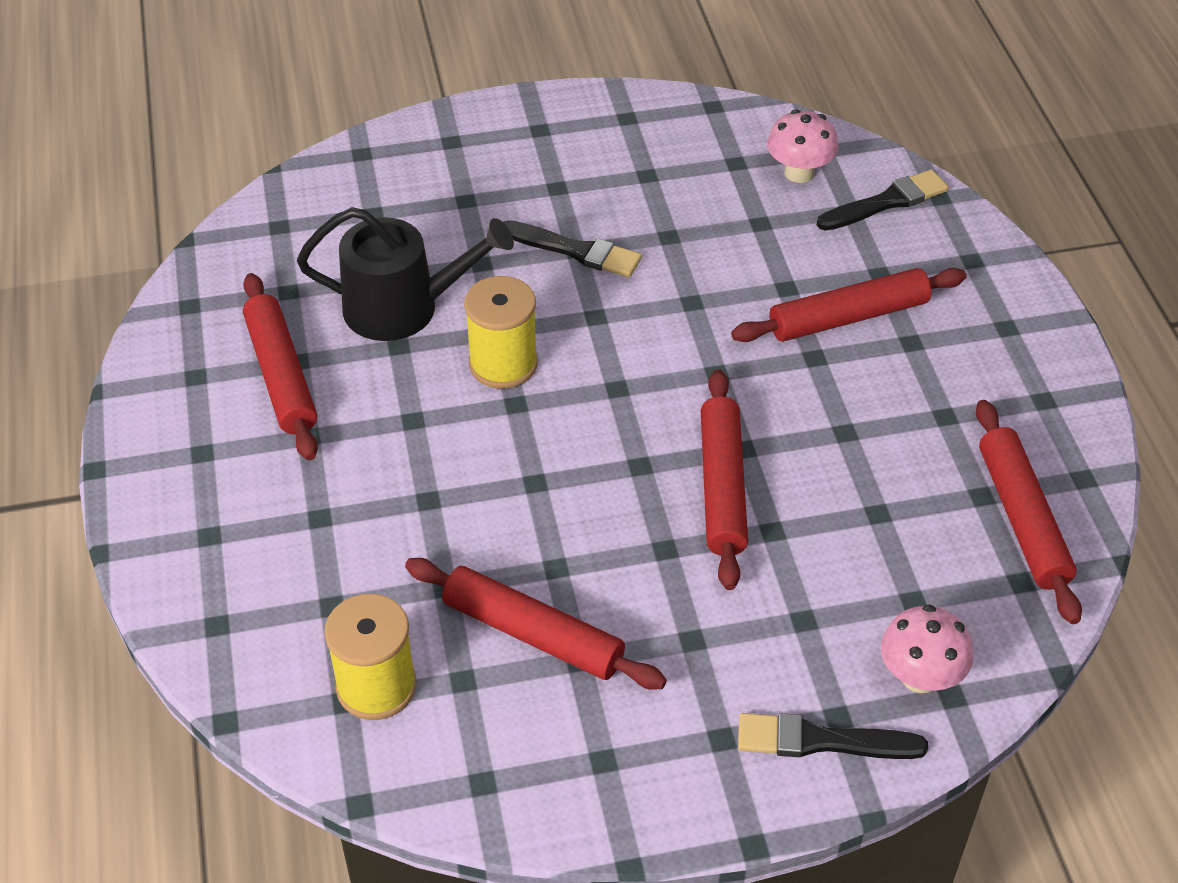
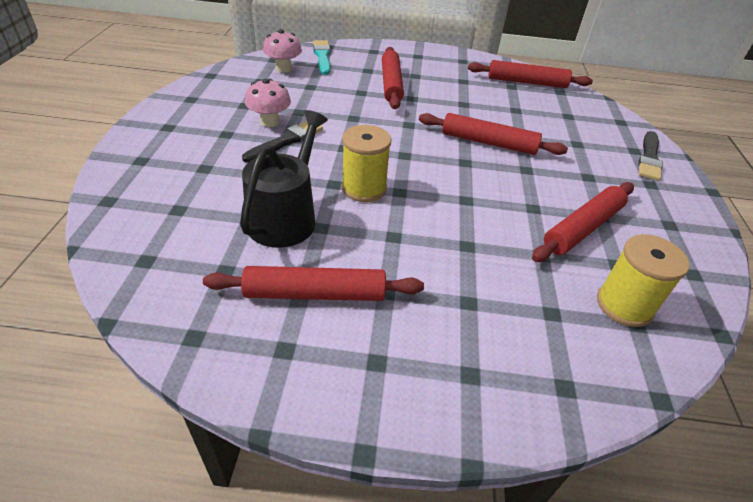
camera: 75 degrees left, 5 degrees down
black brush [817,169,949,231] -> turquoise brush [313,40,330,75]
pink mushroom [881,604,973,693] -> pink mushroom moved to [245,79,291,127]

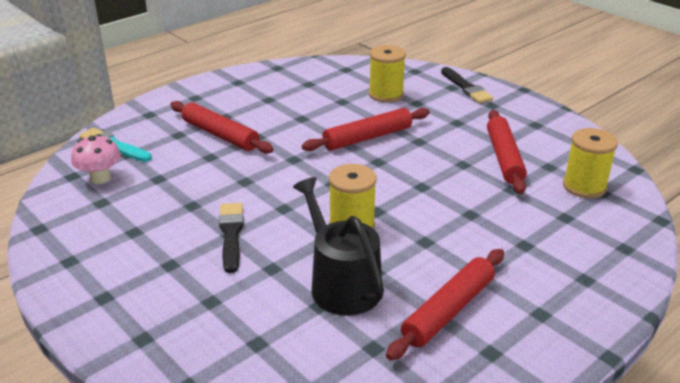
camera: 45 degrees left, 10 degrees down
pink mushroom [245,79,291,127] -> none
red rolling pin [468,60,593,88] -> none
none -> yellow spool [369,45,406,102]

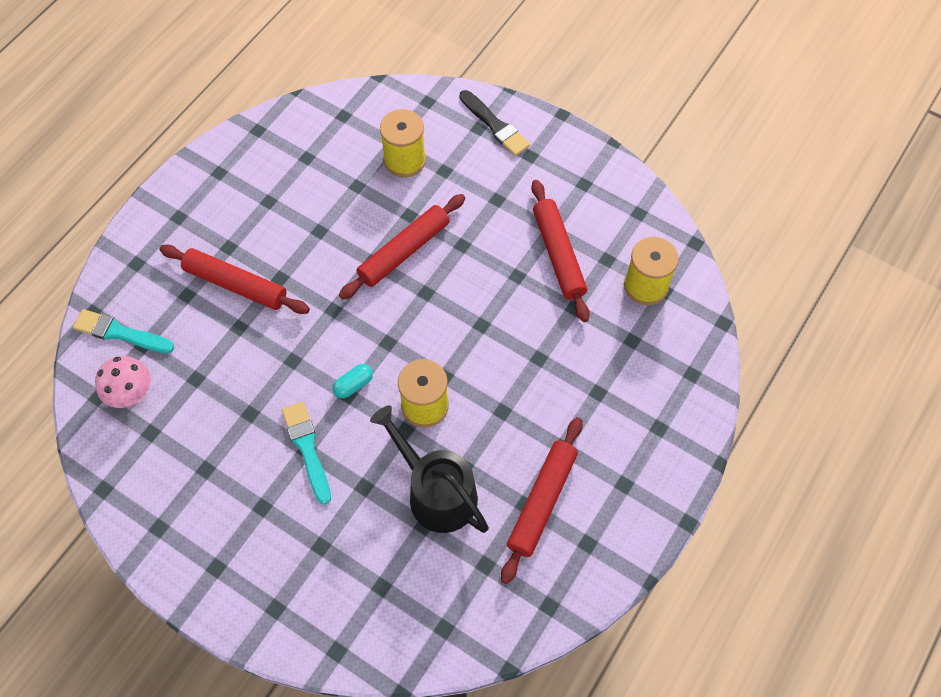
camera: 15 degrees left, 30 degrees up
black brush [219,203,244,273] -> turquoise brush [282,402,331,505]
none -> turquoise capsule [333,364,373,398]

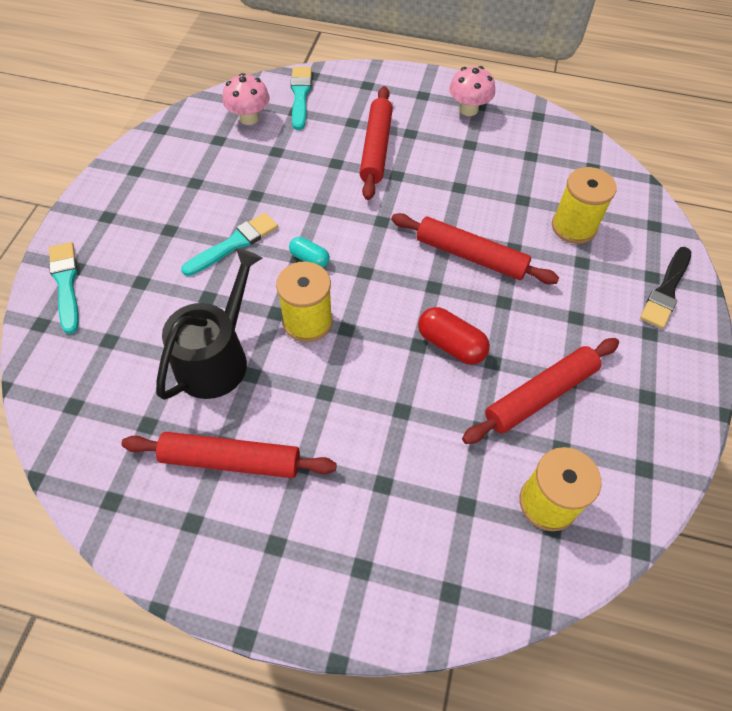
camera: 70 degrees right, 5 degrees down
none -> turquoise brush [49,242,79,334]
none -> red capsule [418,307,490,365]
none -> pink mushroom [449,66,495,116]

